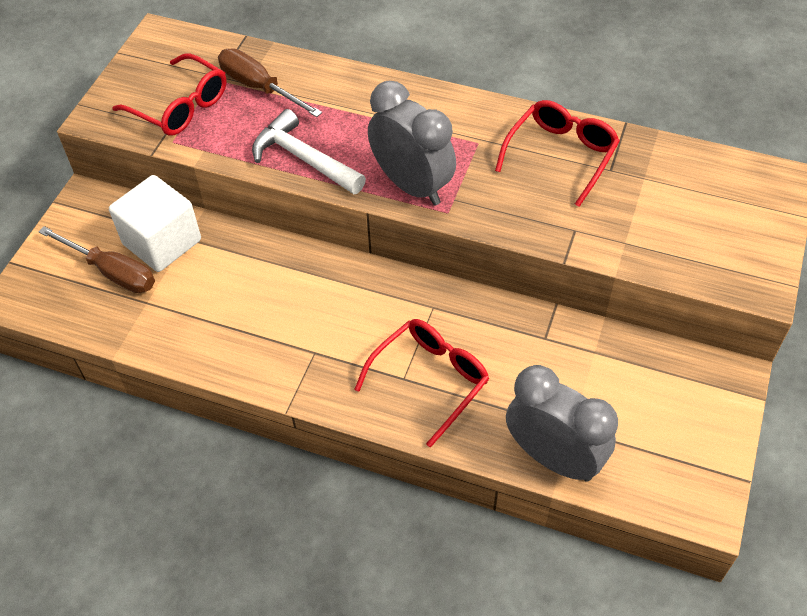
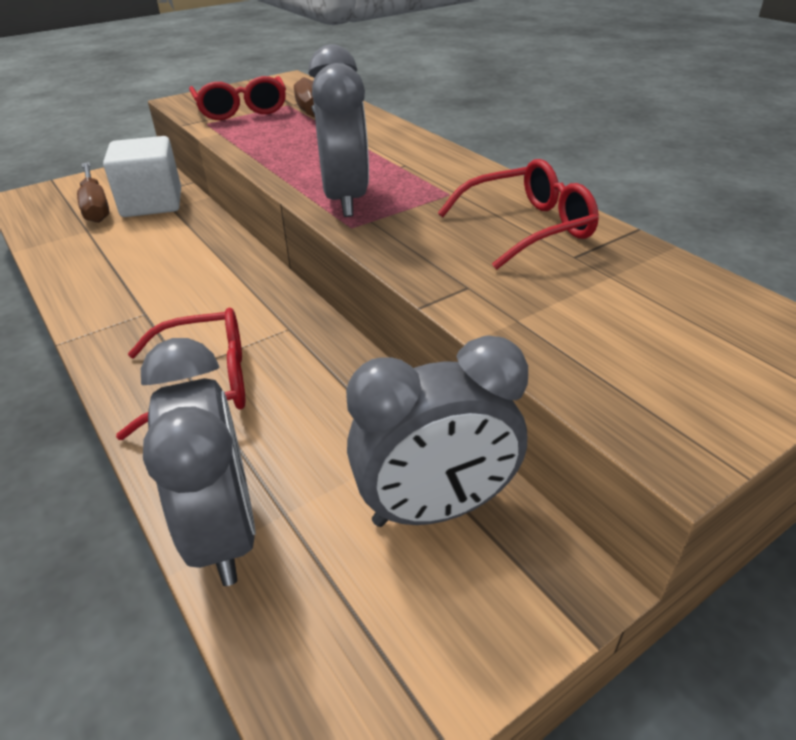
camera: 35 degrees right, 15 degrees down
white hammer [252,109,366,194] -> none
none -> grey clock [346,336,528,527]

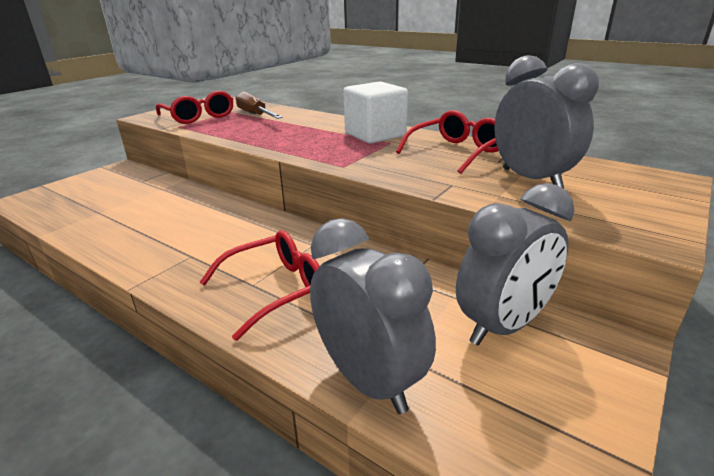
camera: 20 degrees left, 10 degrees down
brown screwdriver [77,162,110,223] -> none
white cube [103,136,181,217] -> white cube moved to [343,81,408,144]
grey clock [308,44,369,217] -> grey clock moved to [494,55,599,189]

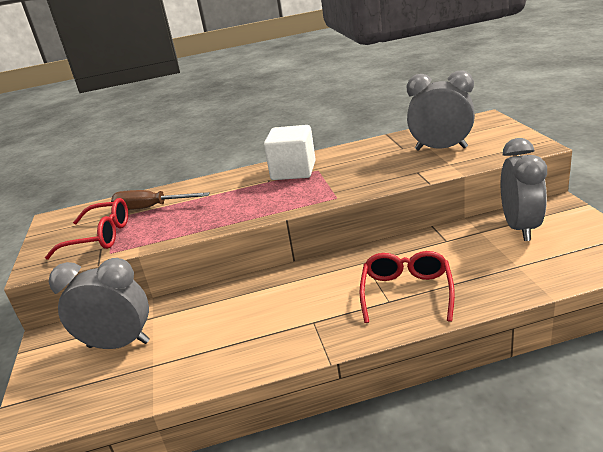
camera: 45 degrees left, 0 degrees up
grey clock [310,218,436,414] -> grey clock moved to [49,258,150,349]
red glasses [396,110,499,174] -> none

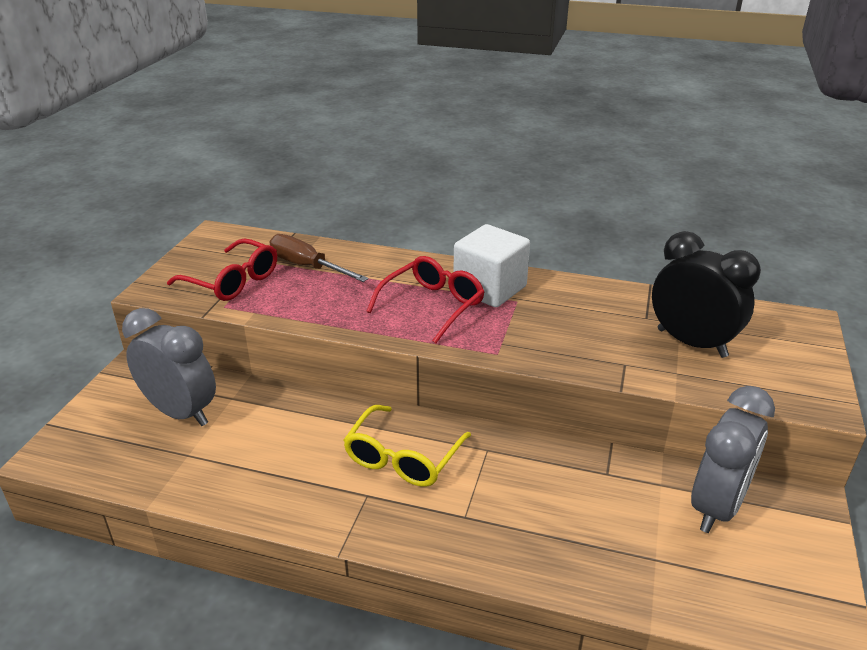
camera: 25 degrees right, 5 degrees up
red glasses [359,251,455,323] -> red glasses moved to [366,256,484,344]
grey clock [407,71,475,151] -> black clock [652,231,761,358]
none -> yellow glasses [343,405,471,487]

